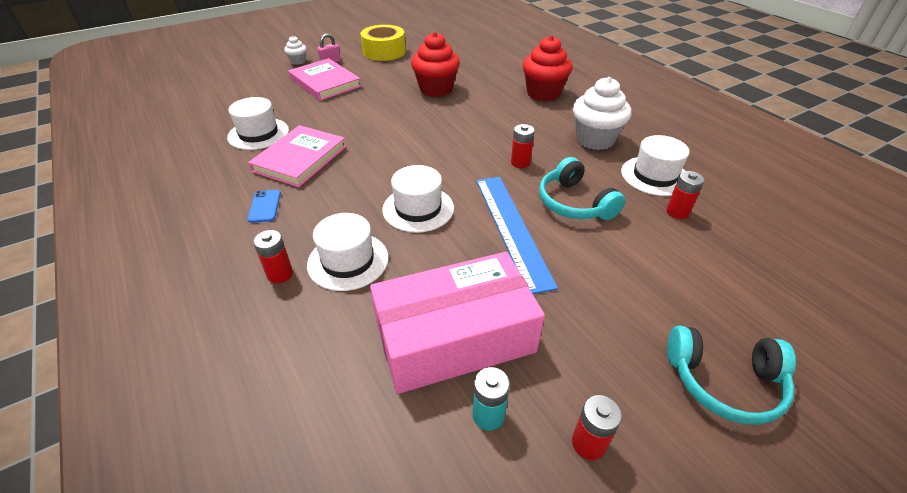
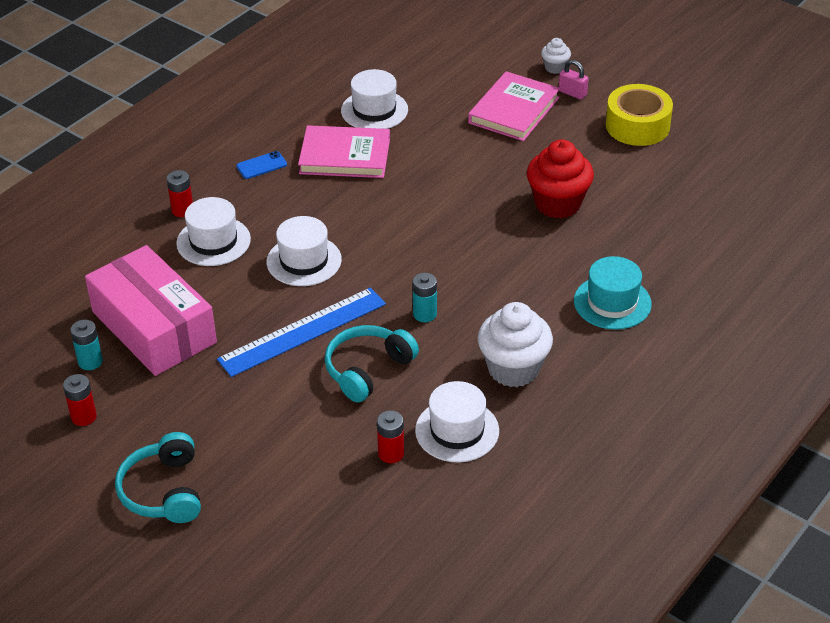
camera: 70 degrees right, 0 degrees up
red battery [511,124,535,168] -> turquoise battery [412,273,437,322]
red cupcake [523,35,573,101] -> turquoise hat [574,256,652,330]

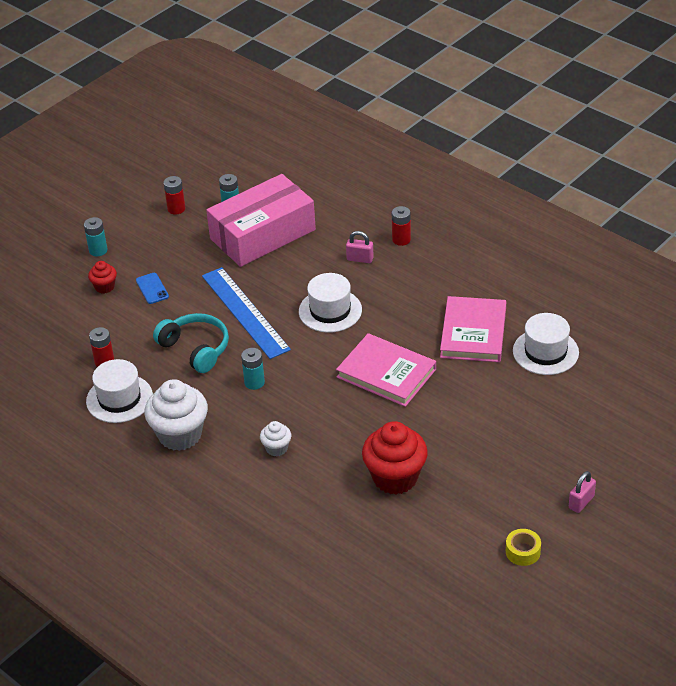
camera: 95 degrees right, 0 degrees up
turquoise headphones [115,432,201,523] -> turquoise battery [84,217,107,256]
white hat [176,197,251,266] -> pink padlock [346,231,374,263]
blue phone [236,151,287,179] -> blue phone moved to [136,273,169,304]
pink book [468,71,560,141] -> pink book moved to [336,333,436,407]
white cupcake [541,38,571,74] -> white cupcake moved to [260,421,291,456]
turquoise hat [574,256,652,330] -> none
yellow tape [606,84,673,146] -> yellow tape [506,529,541,566], size x0.50
none -> red cupcake [88,261,117,294]

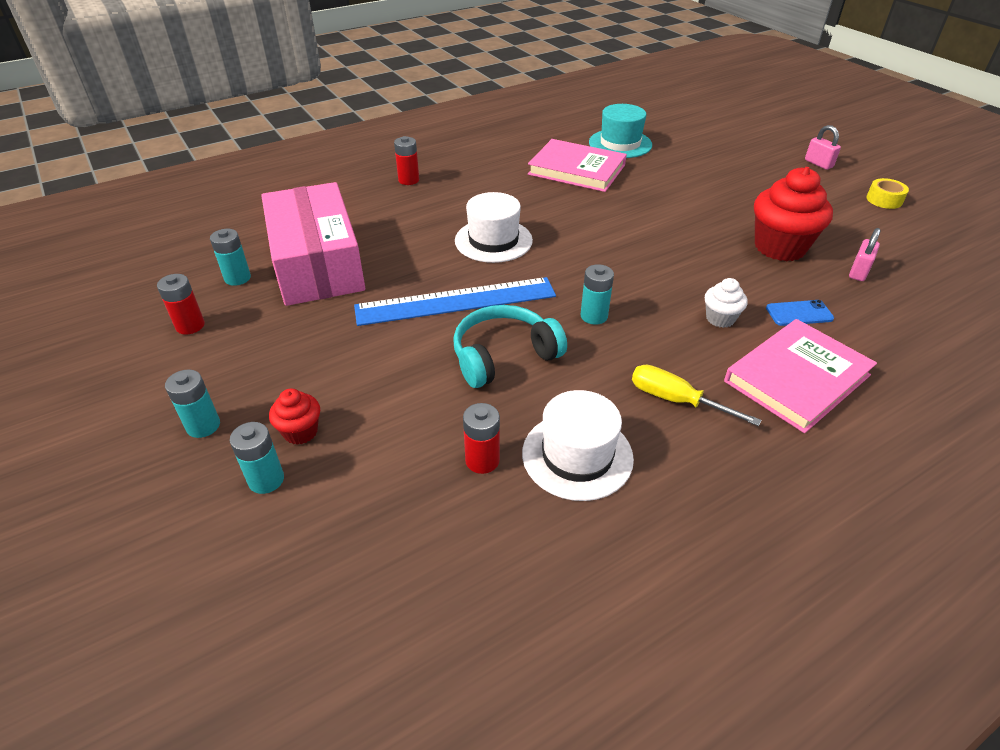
camera: 75 degrees left, 0 degrees up
blue phone [136,273,169,304] -> blue phone moved to [766,300,834,326]
white cupcake [144,379,208,451] -> yellow screwdriver [632,365,761,426]
pink book [336,333,436,407] -> pink book moved to [724,319,877,433]
pink padlock [346,231,374,263] -> pink padlock moved to [849,228,881,281]
white hat [513,313,579,375] -> turquoise hat [589,104,652,158]
none -> turquoise battery [230,422,284,494]

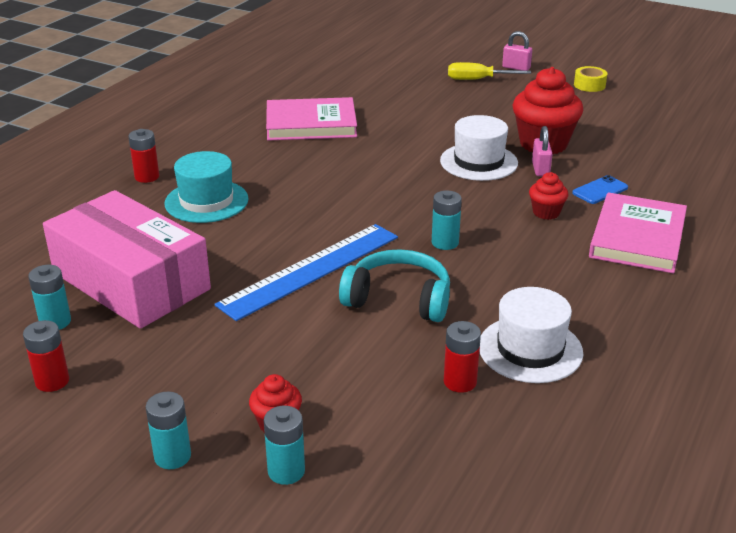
camera: 30 degrees left, 10 degrees down
turquoise headphones [453,305,567,388] -> turquoise headphones turned 75 degrees clockwise [339,249,450,322]
white hat [455,192,533,263] -> white hat moved to [440,115,518,181]
turquoise hat [589,104,652,158] -> turquoise hat moved to [164,151,249,223]
yellow screwdriver [632,365,761,426] -> yellow screwdriver moved to [448,62,531,80]
white cupcake [705,278,748,328] -> red cupcake [529,172,568,220]
pink padlock [849,228,881,281] -> pink padlock moved to [532,126,553,176]

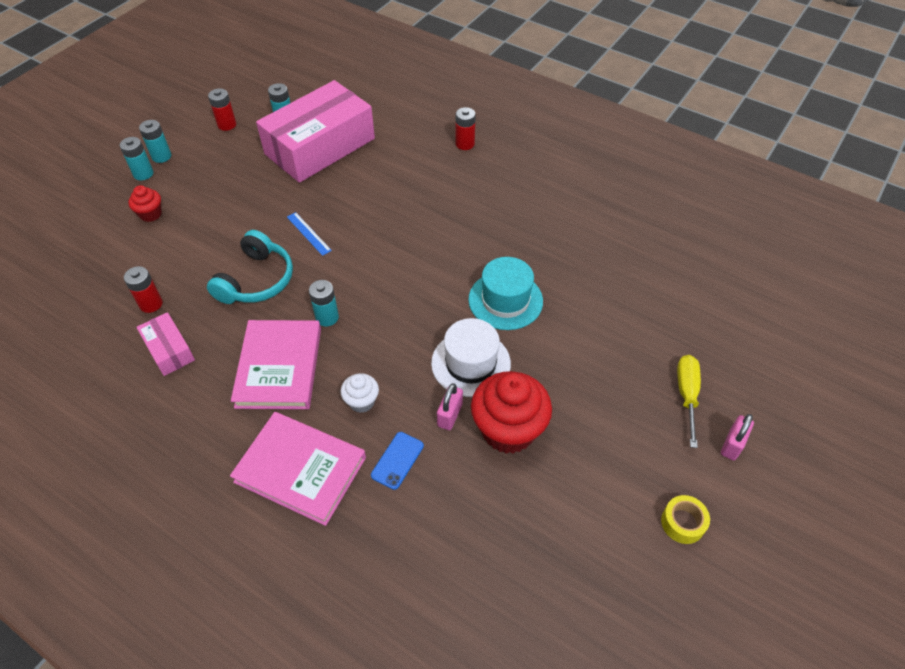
camera: 95 degrees right, 20 degrees up
turquoise hat [164,151,249,223] -> turquoise hat moved to [468,257,543,330]
blue ruler [214,224,398,321] -> blue ruler [287,212,332,256], size x0.43
turquoise battery [264,406,305,485] -> turquoise battery moved to [139,120,171,163]
pink book [266,97,357,140] -> pink book moved to [231,320,321,409]
white hat [479,287,583,383] -> pink box [136,312,195,376]
red cupcake [529,172,568,220] -> white cupcake [340,373,379,413]
pink padlock [532,126,553,176] -> pink padlock turned 75 degrees counterclockwise [437,383,463,430]
blue phone [572,175,628,204] -> blue phone turned 60 degrees clockwise [371,432,424,490]

